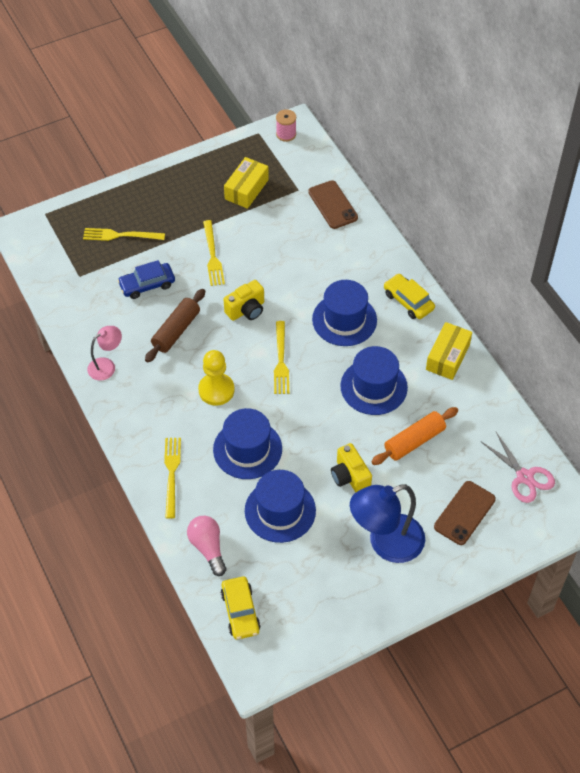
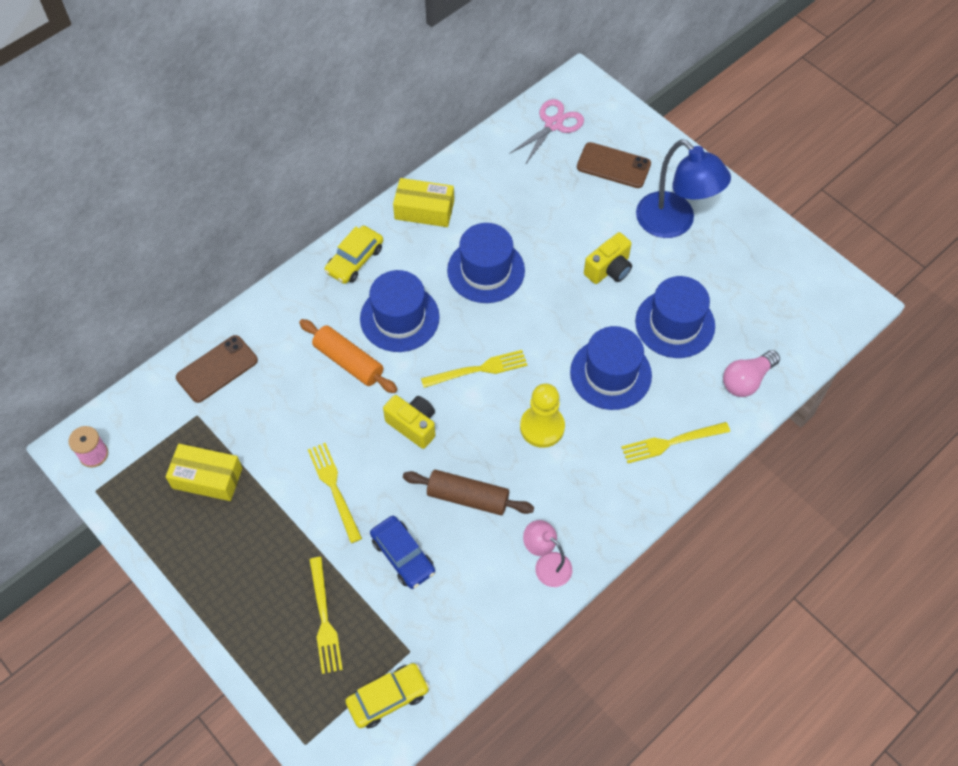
camera: 105 degrees left, 5 degrees up
yellow fork [203,220,225,286] -> yellow fork turned 90 degrees counterclockwise [308,443,362,543]
yellow car [221,576,261,640] -> yellow car moved to [345,663,429,728]
orange rolling pin [371,407,458,465] -> orange rolling pin moved to [299,319,397,393]

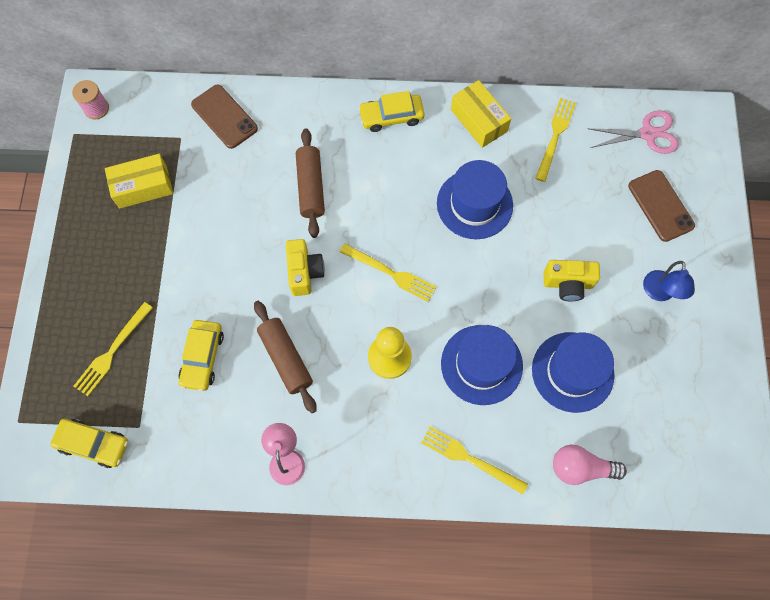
camera: 45 degrees right, 10 degrees up
yellow box [166,444,242,501] -> yellow box turned 75 degrees counterclockwise [105,154,173,208]
brown phone [176,335,258,403] -> brown phone turned 45 degrees clockwise [191,85,258,149]
orange rolling pin [299,319,397,393] -> brown rolling pin [296,128,325,238]
yellow fork [308,443,362,543] -> yellow fork moved to [535,98,576,182]
blue hat [360,270,440,352] -> none
blue car [370,516,435,589] -> yellow car [178,320,224,391]
blue lamp [636,139,731,238] -> blue lamp [643,261,695,301], size x0.55

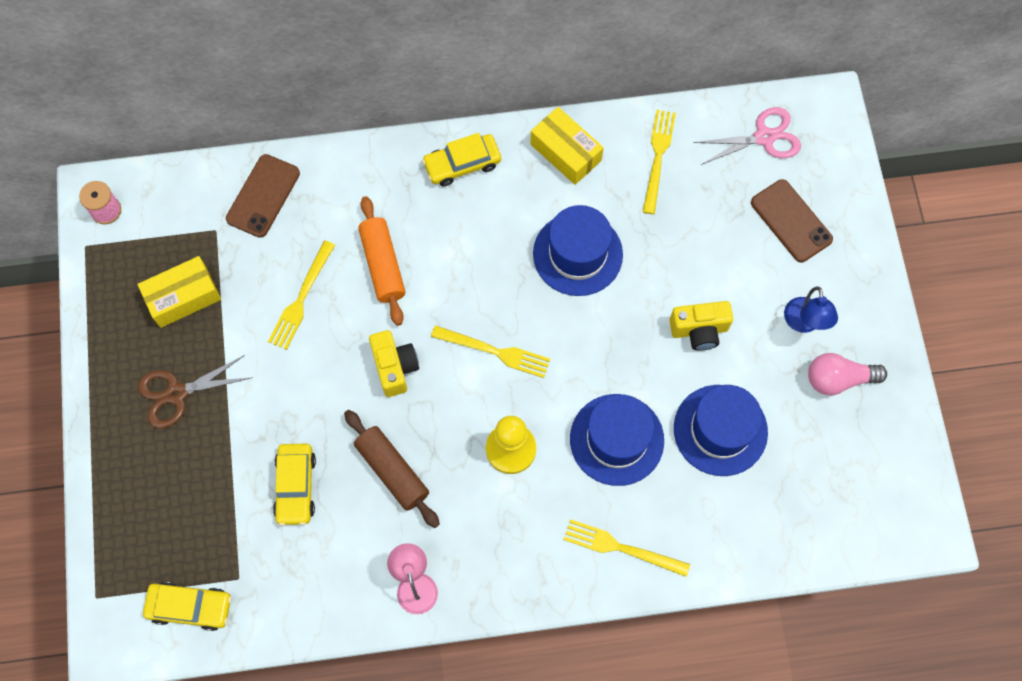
camera: 10 degrees left, 0 degrees up
yellow fork [74,302,153,396] -> yellow fork moved to [268,241,335,350]
brown phone [191,85,258,149] -> brown phone turned 75 degrees clockwise [226,154,300,238]
brown rolling pin [296,128,325,238] -> orange rolling pin [358,196,406,326]
pink light bulb [553,445,627,485] -> pink light bulb moved to [808,353,887,395]
none -> brown scissors [138,355,253,429]

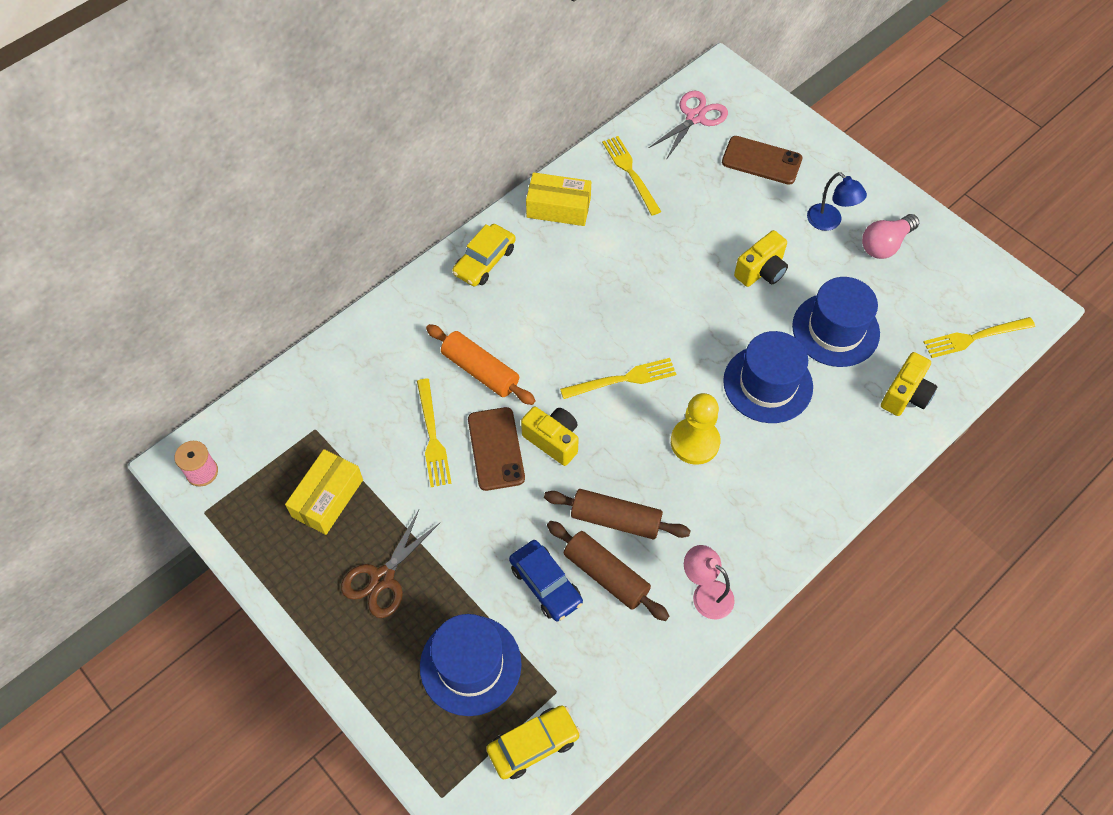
camera: 35 degrees left, 10 degrees down
brown phone [226,154,300,238] -> brown phone moved to [468,407,525,491]
yellow car [273,444,316,526] -> blue car [509,540,583,622]
blue hat [533,205,623,296] -> blue hat moved to [420,614,522,716]
yellow fork [564,519,690,577] -> yellow fork moved to [924,317,1035,358]
none -> brown rolling pin [547,521,669,621]
none -> yellow camera [881,352,938,416]

